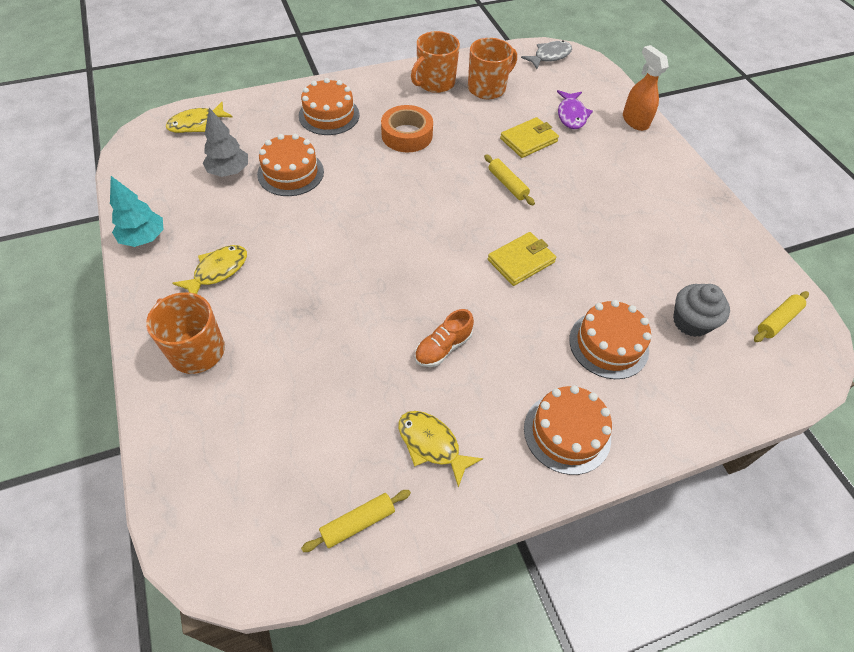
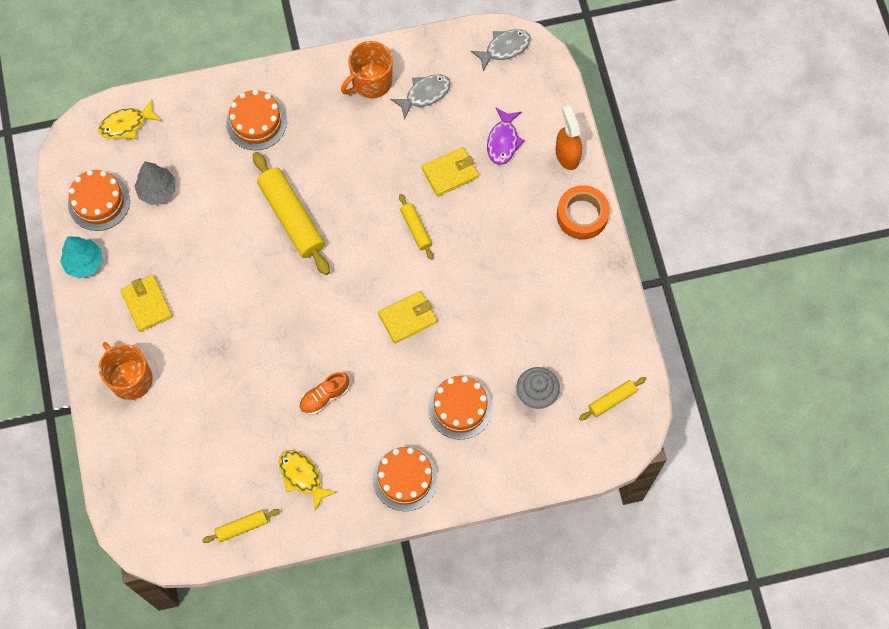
camera: 10 degrees right, 15 degrees up
yellow fish [172,245,247,294] -> yellow wallet [120,275,173,332]
orange cake [257,134,324,196] -> orange cake moved to [68,170,130,231]
orange tape [381,105,433,152] -> orange tape moved to [557,185,610,240]
orange mug [468,38,517,99] -> grey fish [390,74,451,119]
none -> yellow rolling pin [253,152,330,275]

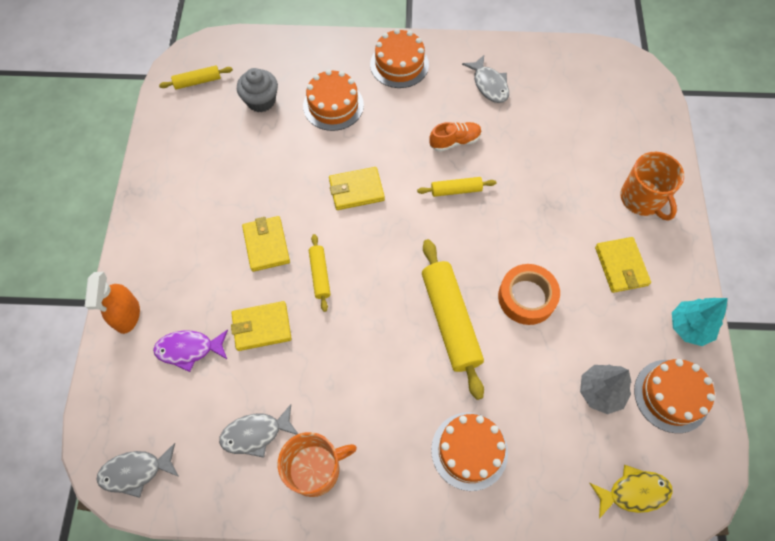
camera: 165 degrees left, 5 degrees down
yellow rolling pin [202,509,280,543] -> yellow rolling pin moved to [417,177,496,197]
yellow fish [279,450,337,511] -> grey fish [462,55,509,103]
purple fish [487,108,525,165] -> purple fish turned 120 degrees counterclockwise [153,329,228,372]
orange tape [557,185,610,240] -> orange tape moved to [498,264,560,325]
none -> yellow wallet [242,216,290,272]

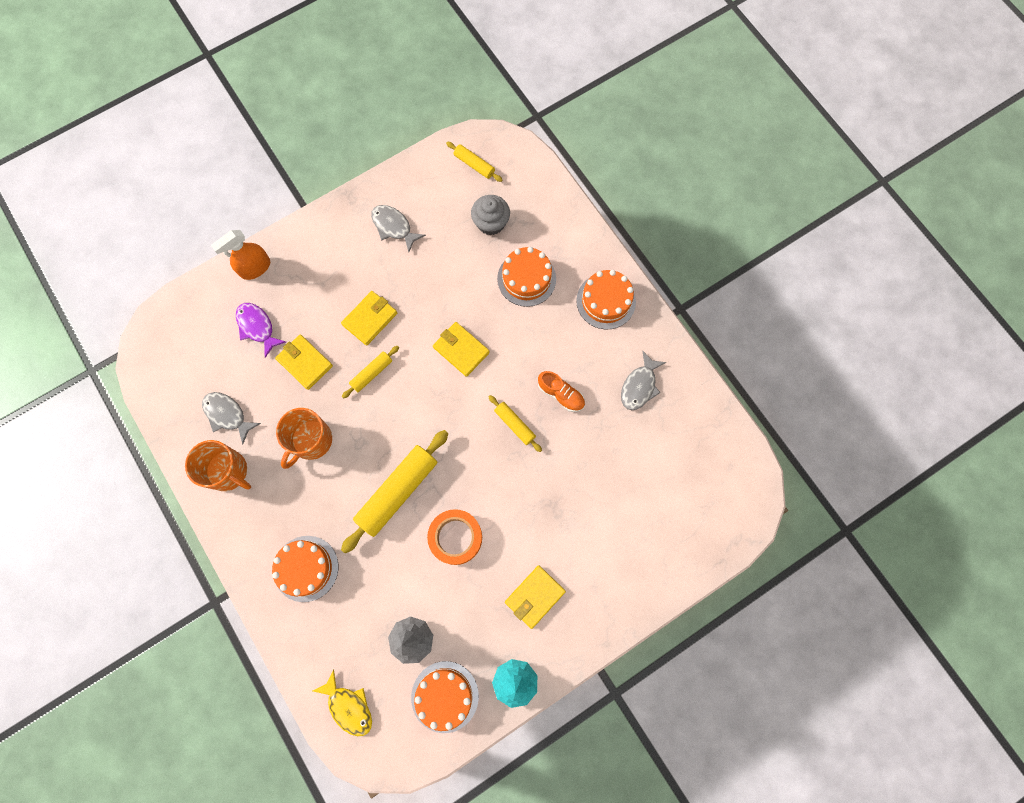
camera: 55 degrees right, 10 degrees up
grey fish [96,443,179,498] -> grey fish moved to [371,205,426,252]
orange mug [620,152,684,221] -> orange mug moved to [276,408,332,469]

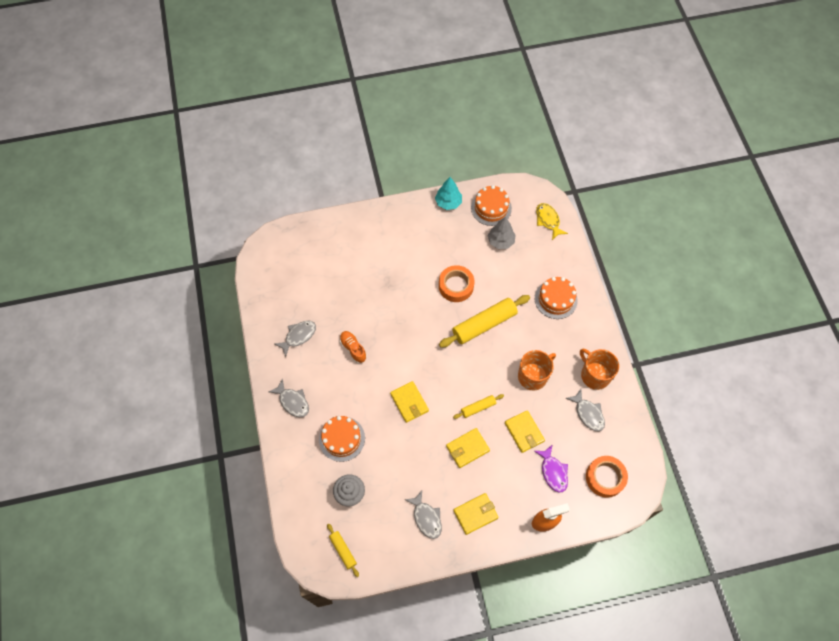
camera: 160 degrees left, 10 degrees down
yellow rolling pin [489,395,542,452] -> none
yellow wallet [505,565,566,629] -> yellow wallet moved to [454,493,499,535]
orange cake [576,270,636,329] -> grey fish [269,378,309,417]
none -> orange tape [586,456,628,498]

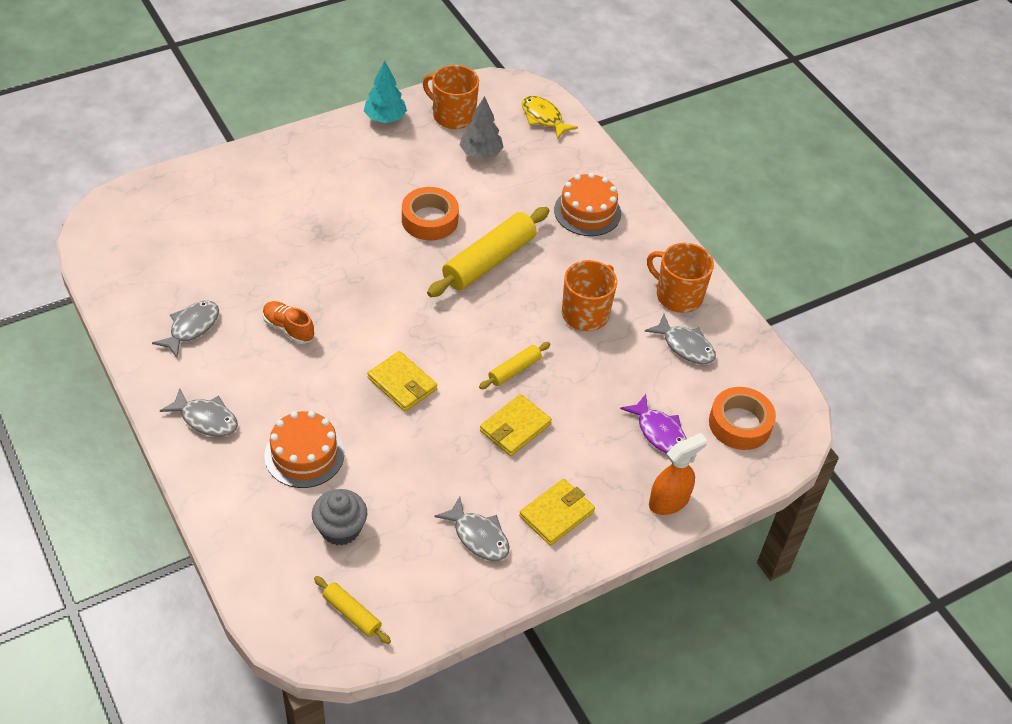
camera: 20 degrees left, 15 degrees down
orange cake [471,185,512,226] -> orange mug [423,65,479,129]
yellow wallet [505,410,545,453] -> none

